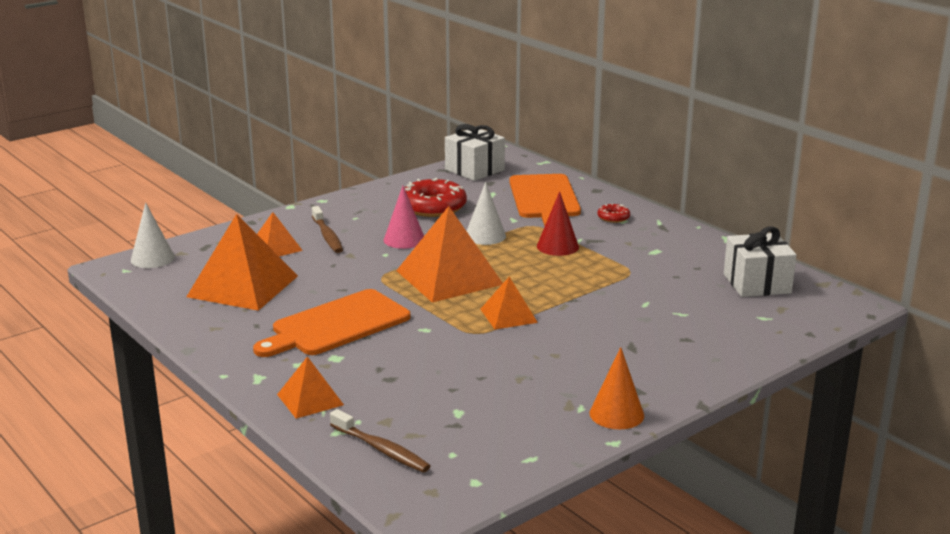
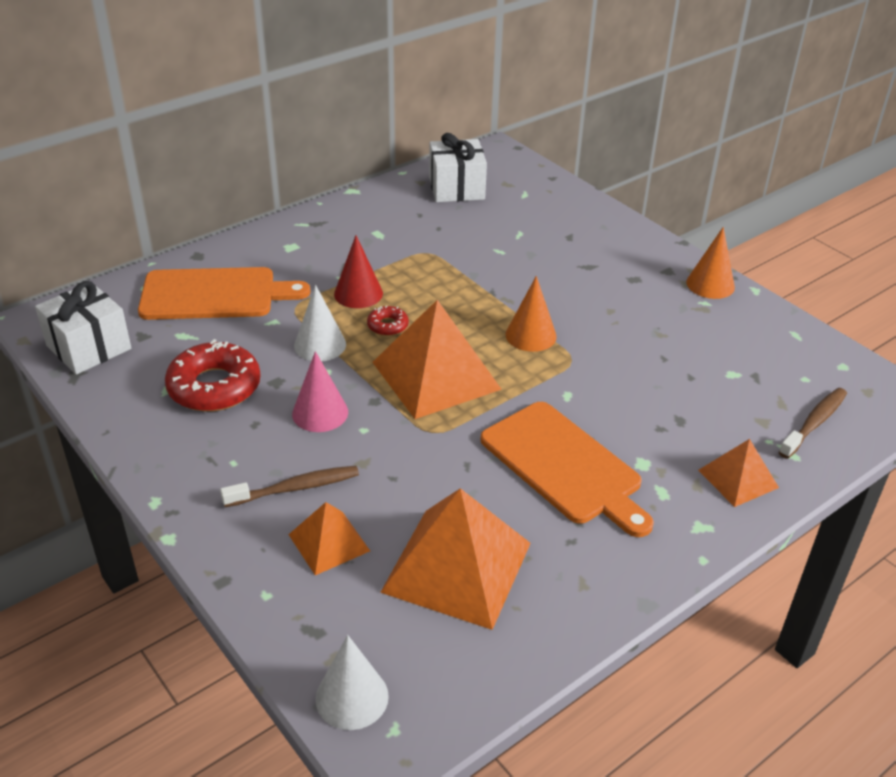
camera: 90 degrees left, 15 degrees up
orange pyramid [480,277,538,329] -> orange cone [505,276,557,352]
red donut [598,204,630,223] -> red donut moved to [367,306,409,336]

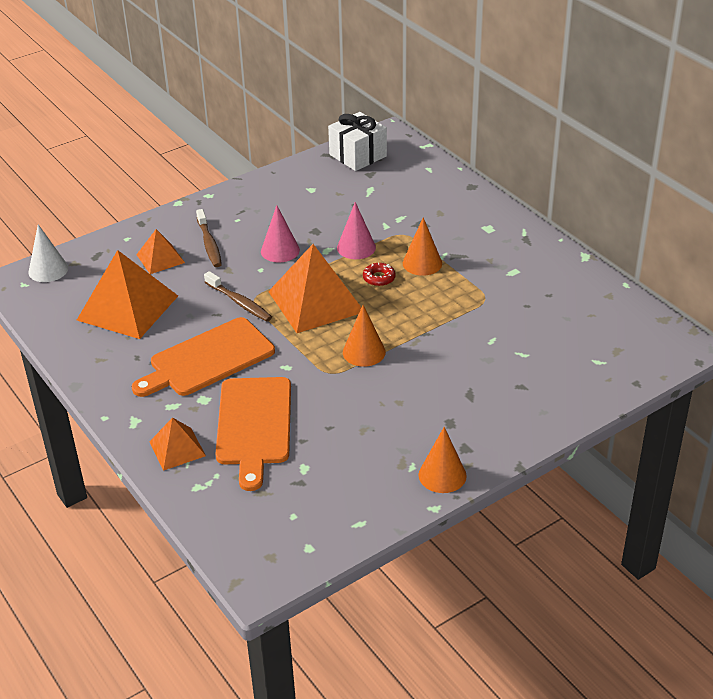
camera: 95 degrees right, 0 degrees up
orange cutting board [138,267,311,320] -> orange cutting board moved to [215,377,291,491]
red donut [165,339,261,412] -> none
white cone [294,285,346,361] -> pink cone [337,202,376,259]
red cone [334,235,383,308] -> orange cone [403,217,442,276]
white gift [429,133,487,202] -> none
brown toothbrush [779,388,847,459] -> brown toothbrush moved to [204,271,272,322]

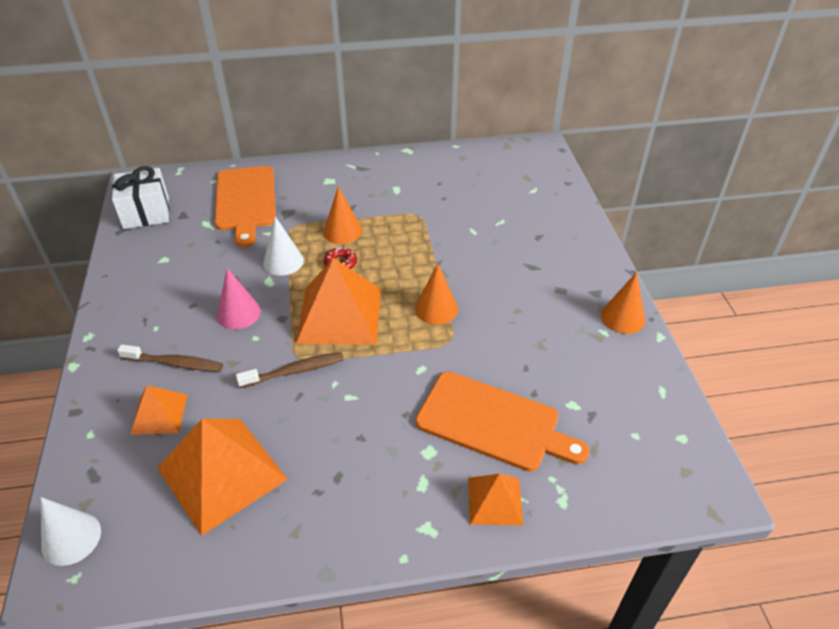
camera: 65 degrees left, 5 degrees up
orange cutting board [132,317,275,397] -> orange cutting board moved to [215,166,275,247]
pink cone [337,202,376,259] -> white cone [263,216,304,276]

